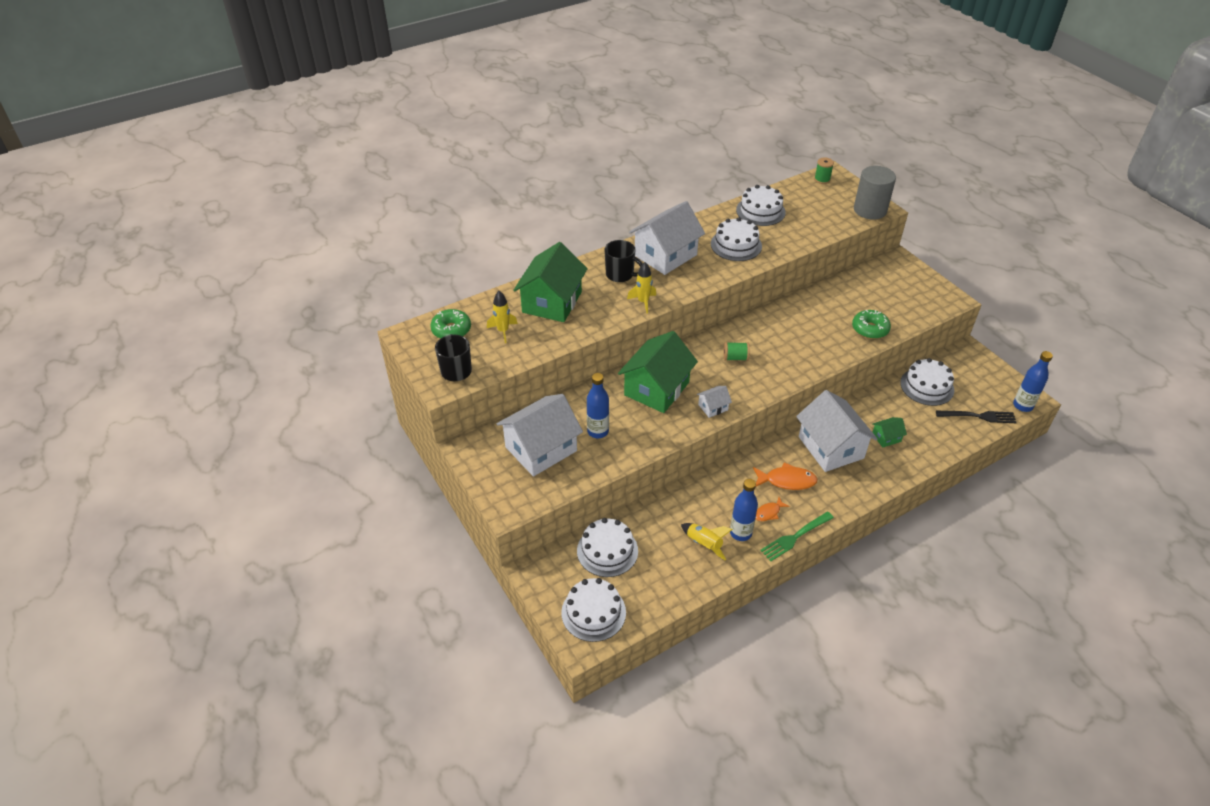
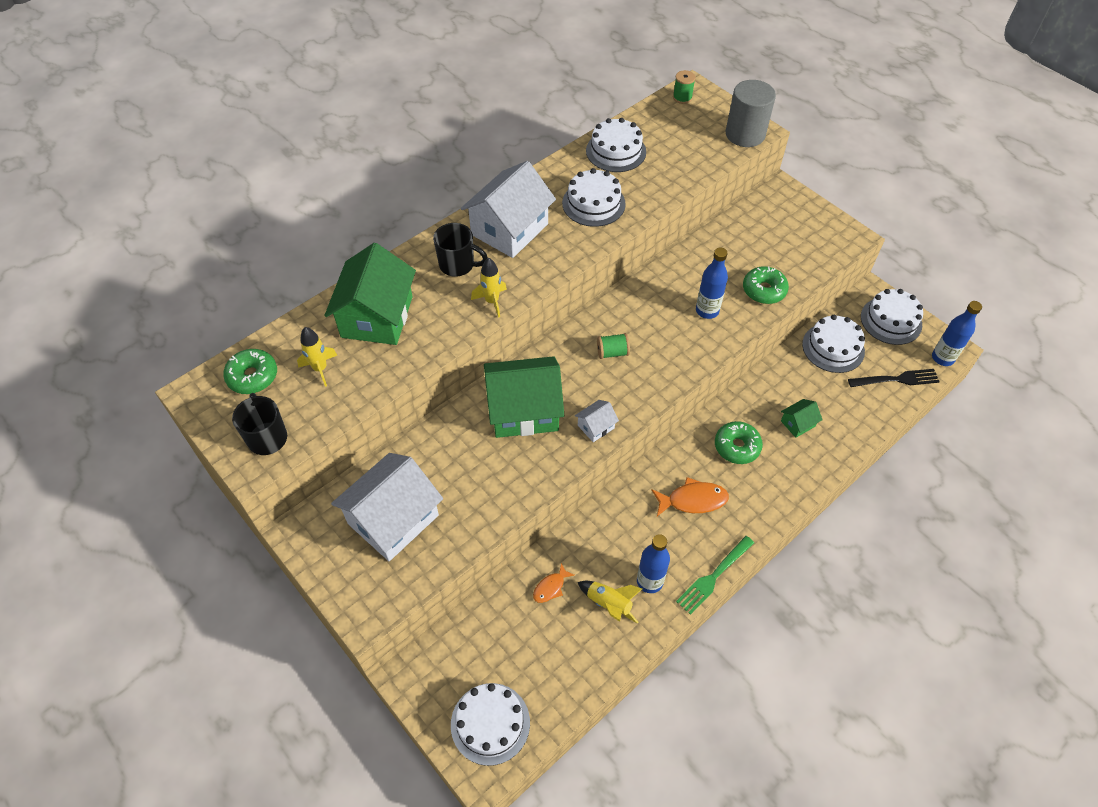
camera: 10 degrees left, 10 degrees up
white cake [577,518,638,577] -> white cake moved to [861,289,923,345]
blue bottle [587,373,609,438] -> blue bottle moved to [696,248,728,319]
green house [618,331,698,413] -> green house turned 60 degrees clockwise [484,356,564,438]
orange fish [756,497,789,521] -> orange fish moved to [533,563,574,603]
white house [796,390,877,472] -> green donut [715,421,763,464]

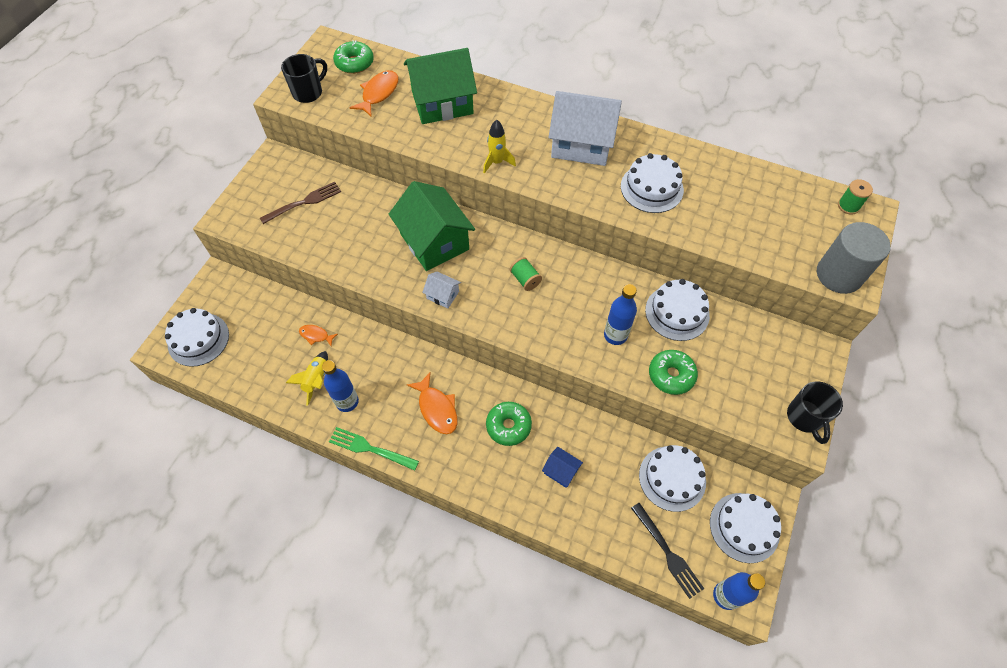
camera: 65 degrees right, 5 degrees up
yellow rocket [297,327,337,387] -> orange fish [349,70,398,117]
white house [331,453,443,561] -> brown fork [260,182,341,224]
black mug [433,223,488,277] -> black mug moved to [787,381,843,444]
white cake [586,118,646,172] -> white cake moved to [645,279,710,341]
green house [781,399,823,438] -> blue house [542,447,583,488]

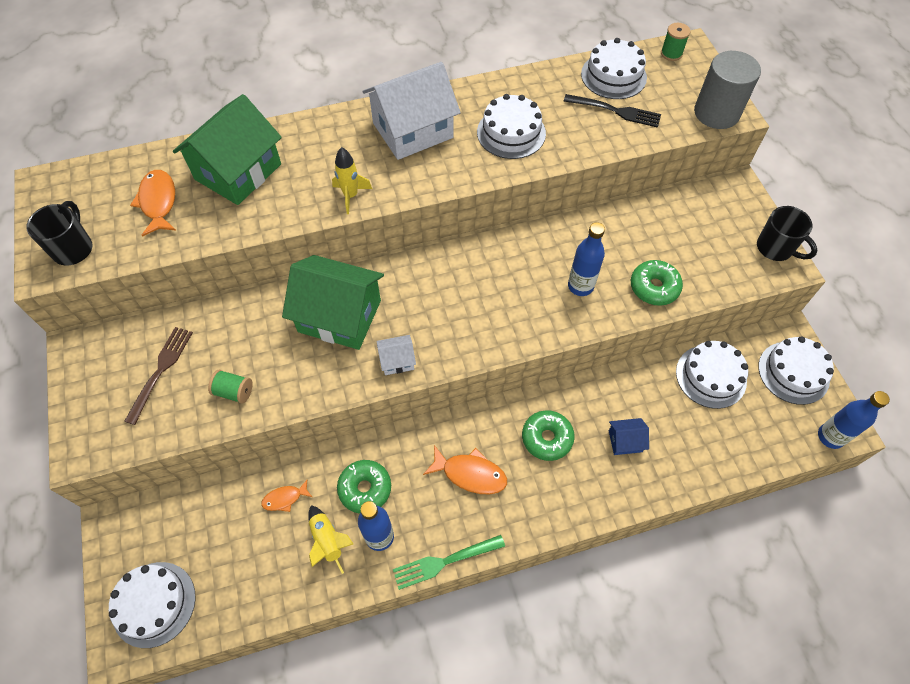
camera: 40 degrees left, 0 degrees up
green donut [333,40,374,74] -> green donut moved to [337,460,391,513]
green spool [510,257,542,291] -> green spool moved to [208,370,252,404]
black fork [631,503,704,599] -> black fork moved to [564,94,661,128]
white cake [645,279,710,341] -> white cake moved to [581,38,647,99]

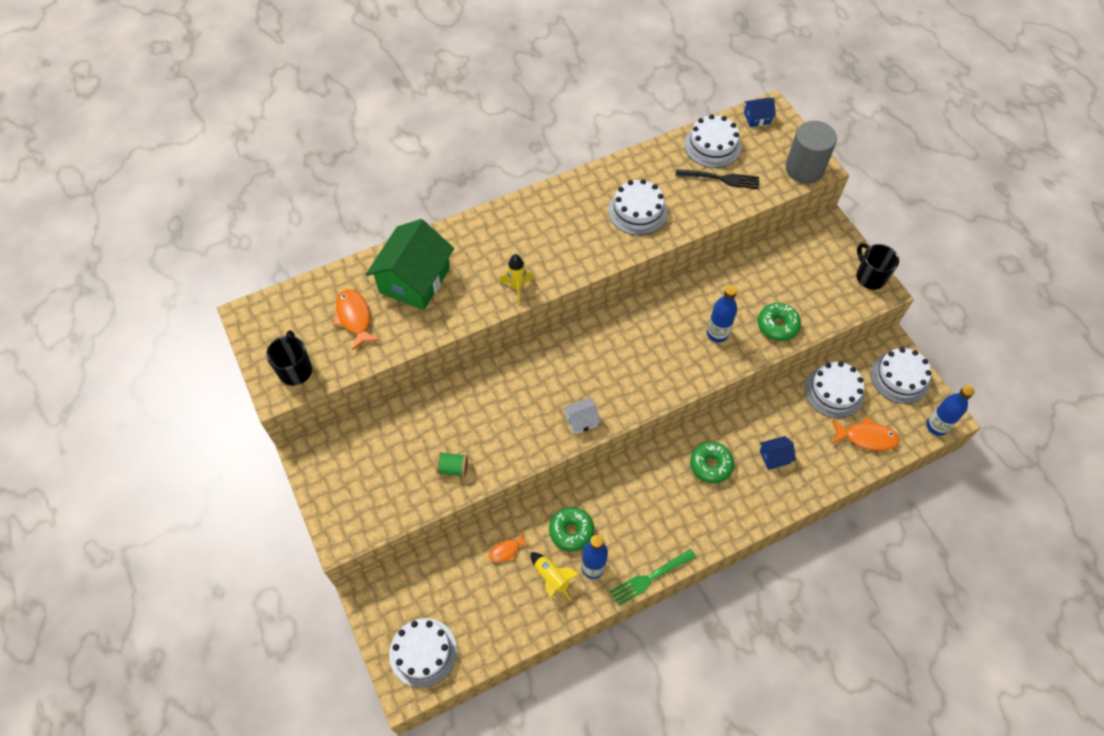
camera: 10 degrees left, 0 degrees up
brown fork [124,327,193,425] -> none
green house [282,255,384,350] -> none
white house [362,62,461,160] -> none
orange fish [423,445,507,495] -> orange fish moved to [832,417,900,451]
green spool [661,23,690,61] -> blue house [744,98,776,127]
black mug [757,206,818,261] -> black mug turned 150 degrees counterclockwise [856,243,899,290]

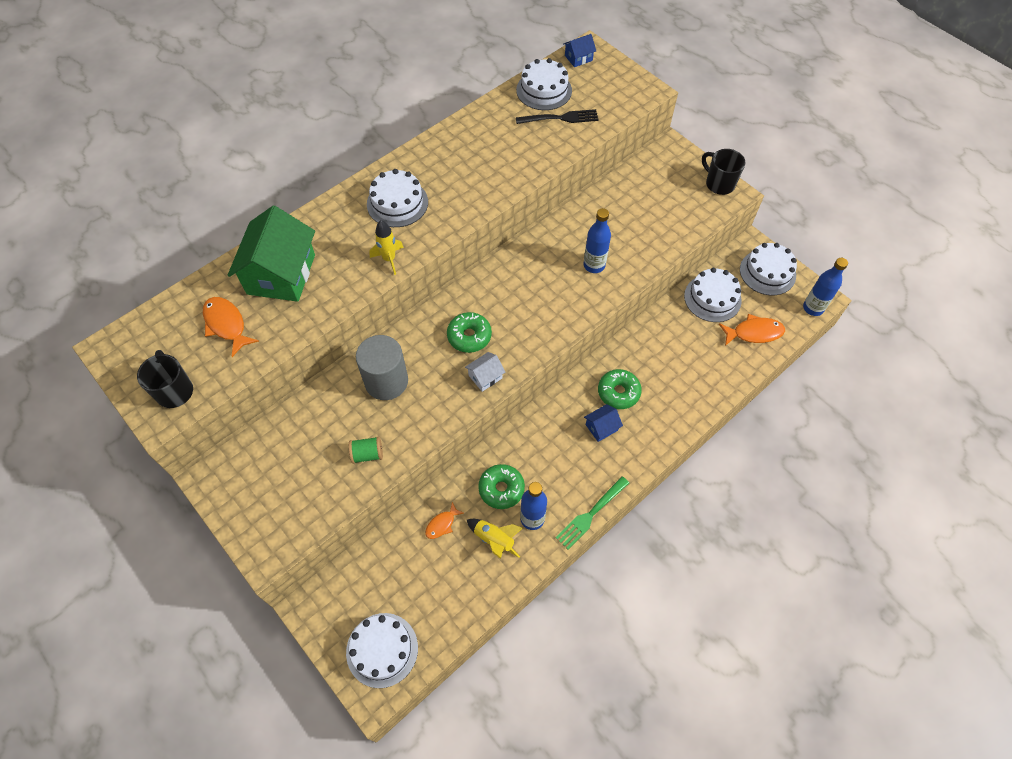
camera: 15 degrees left, 0 degrees up
white cake [608,179,668,235] -> white cake moved to [367,169,428,227]
green donut [758,303,801,341] -> green donut moved to [447,312,492,353]
blue house [760,436,796,470] -> blue house moved to [584,404,623,442]
grey cylinder [786,121,837,184] -> grey cylinder moved to [356,335,408,400]

